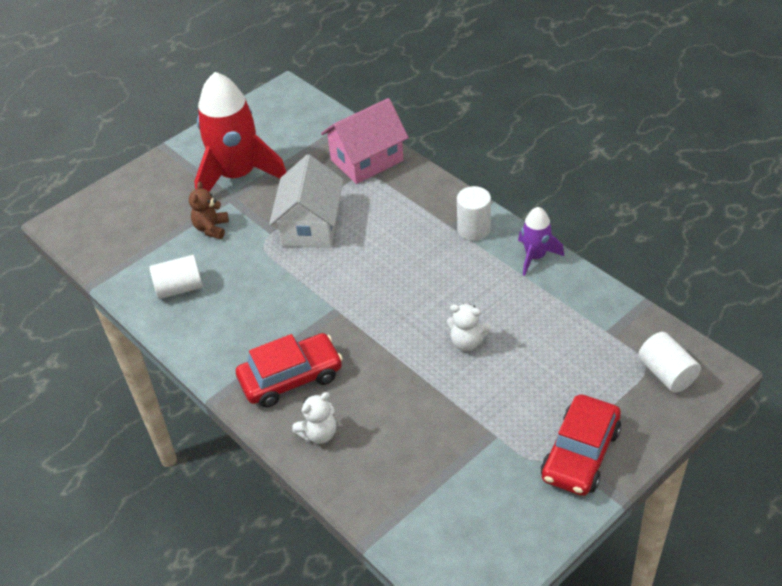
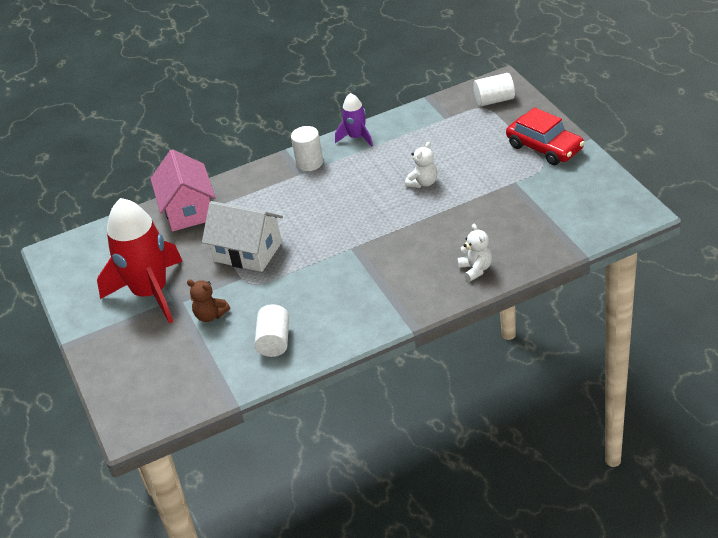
camera: 70 degrees left, 5 degrees down
red car [236,333,343,408] -> none

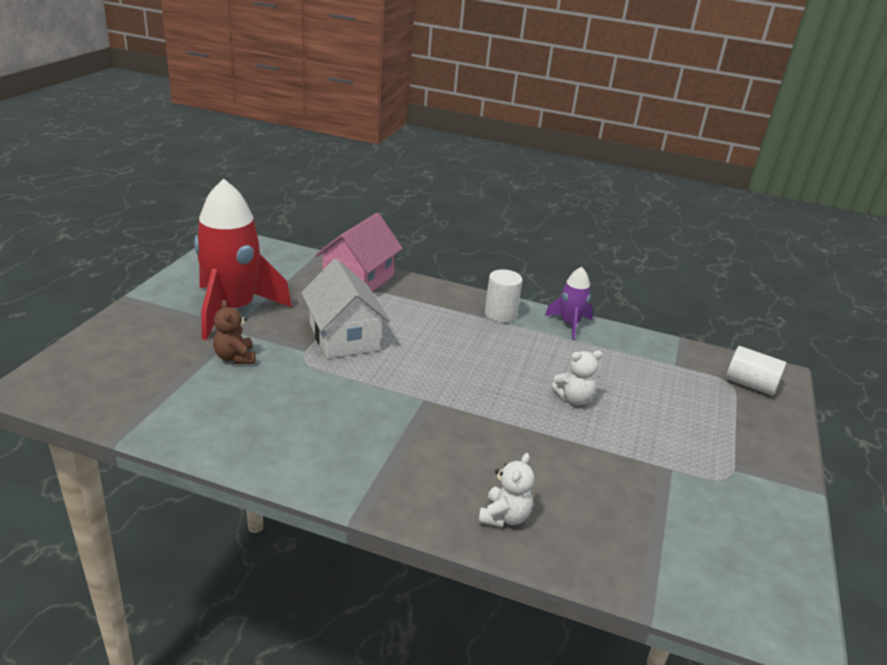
camera: 35 degrees right, 10 degrees down
white cylinder [255,304,289,357] -> none
red car [506,107,584,165] -> none

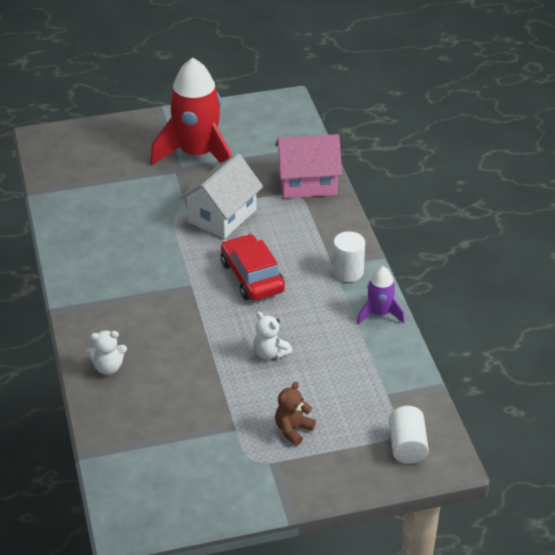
camera: 60 degrees right, 10 degrees up
brown teddy bear [213,300,255,364] -> brown teddy bear moved to [275,381,316,446]
none -> red car [221,234,285,301]

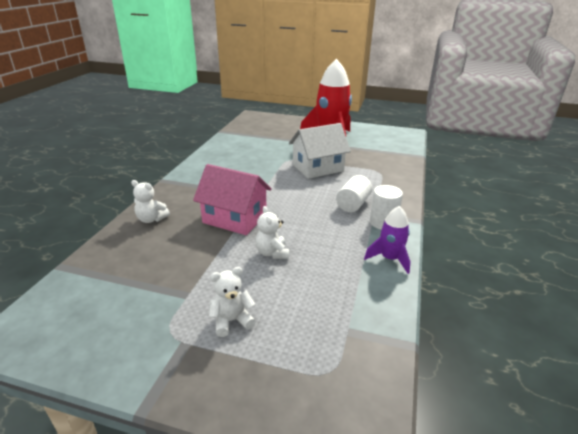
camera: 30 degrees right, 10 degrees down
red car [221,234,285,301] -> none
pink house [275,134,342,198] -> pink house moved to [193,164,272,235]
brown teddy bear [275,381,316,446] -> white teddy bear [209,267,256,337]
white cylinder [389,406,429,464] -> white cylinder moved to [336,175,372,212]

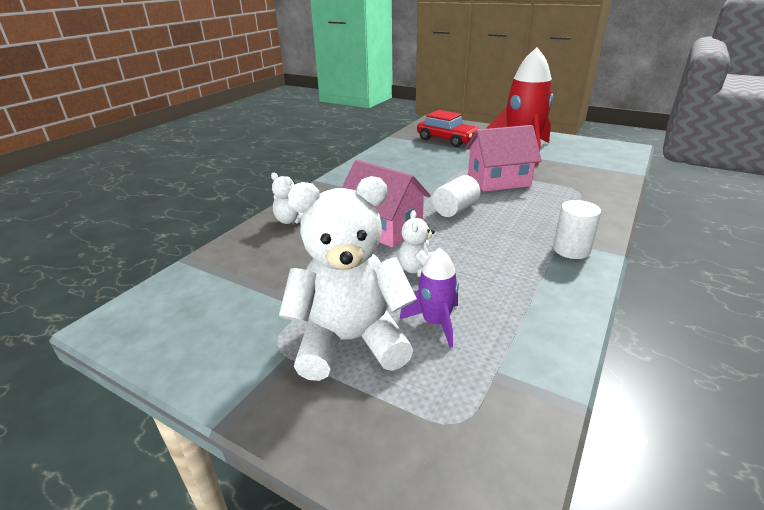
camera: 15 degrees right, 0 degrees up
white teddy bear [209,267,256,337] -> white teddy bear [279,176,417,381], size x2.22
white house [289,123,351,179] -> pink house [465,125,542,192]
white cylinder [336,175,372,212] -> white cylinder moved to [432,175,480,217]
purple rocket [364,206,411,274] -> purple rocket moved to [400,248,459,348]
none -> red car [417,110,479,147]

